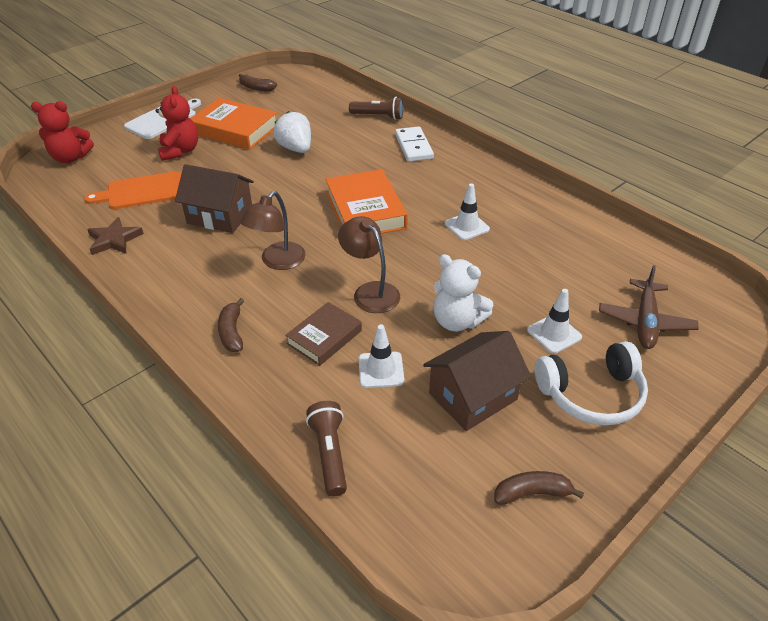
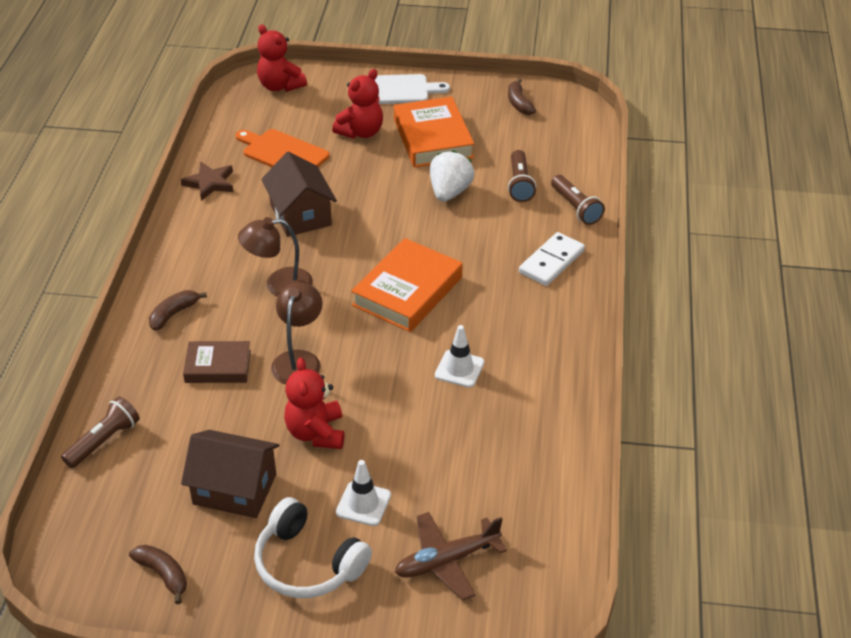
camera: 50 degrees right, 0 degrees up
white traffic cone [359,324,404,388] -> none
white teddy bear [434,254,493,332] -> red teddy bear [284,358,344,449]
none -> brown flashlight [508,150,536,202]

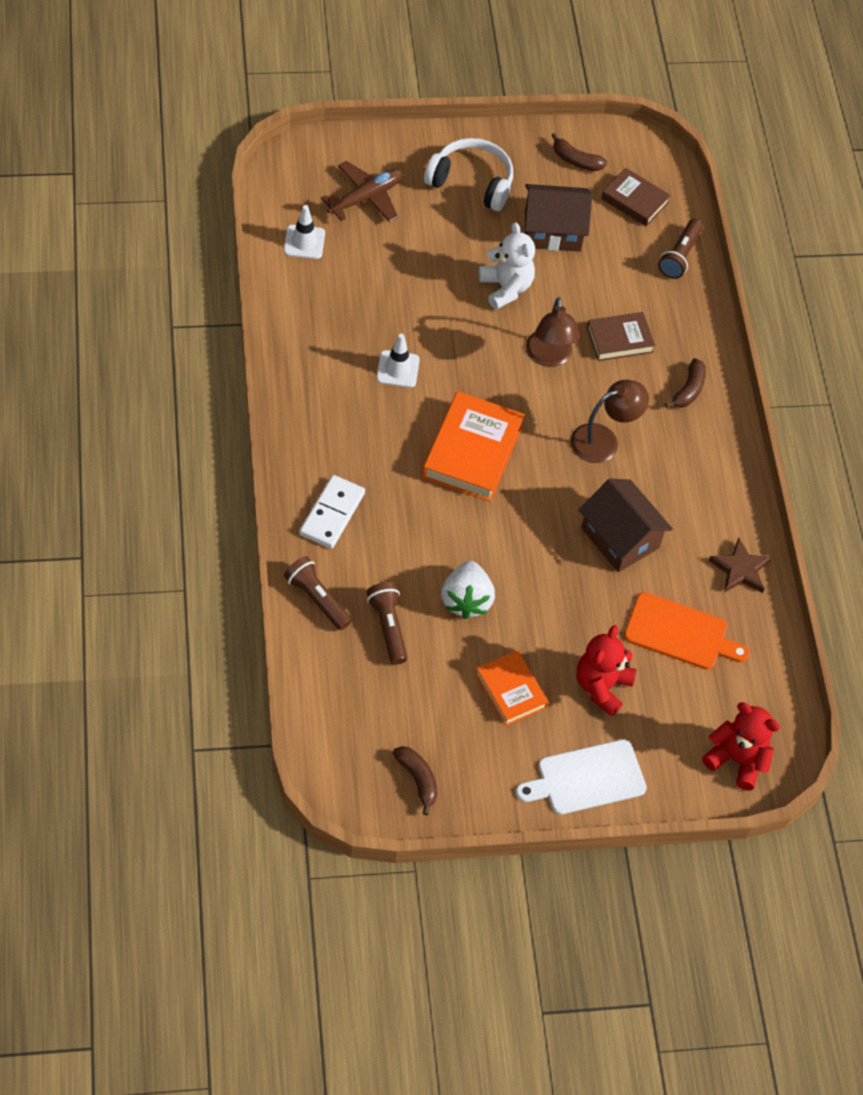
camera: 160 degrees right, 15 degrees up
red teddy bear [284,358,344,449] -> white teddy bear [479,222,535,310]
white traffic cone [336,460,391,526] -> white traffic cone moved to [284,205,325,259]
orange book [394,96,474,167] -> orange book [476,650,548,726], size x0.61
none -> brown book [601,167,671,227]

